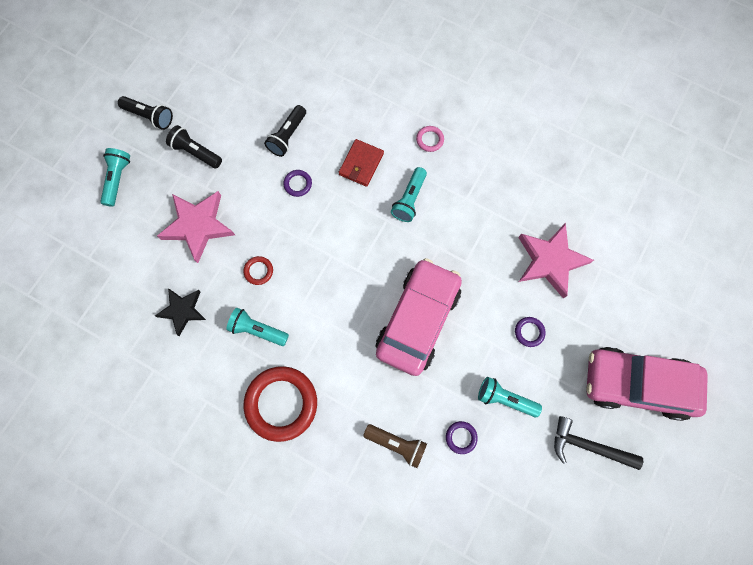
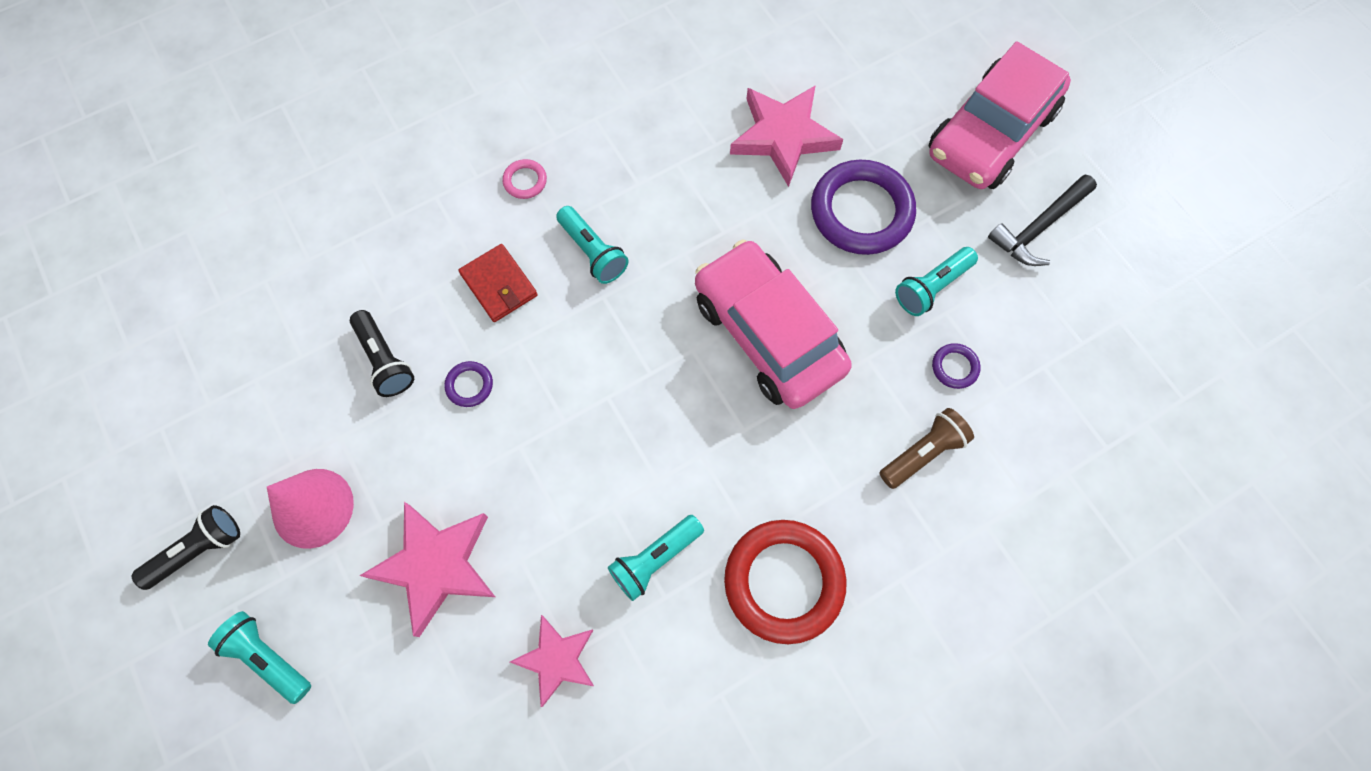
camera: 60 degrees left, 5 degrees down
black star [155,288,206,336] -> pink star [510,615,594,707]
black flashlight [166,125,222,168] -> pink cone [267,469,354,549]
red ring [243,256,273,285] -> none
purple ring [515,317,546,347] -> purple ring [811,159,916,255], size x2.33

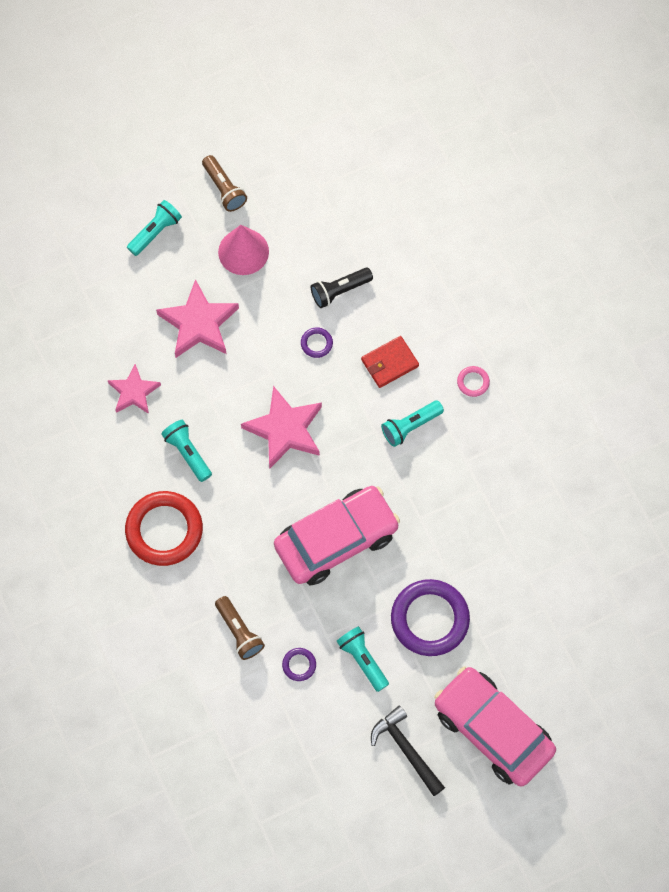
camera: 95 degrees right, 0 degrees up
black flashlight [131,505,240,590] -> brown flashlight [202,155,247,212]
pink star [730,85,843,187] -> pink star moved to [241,386,322,468]

